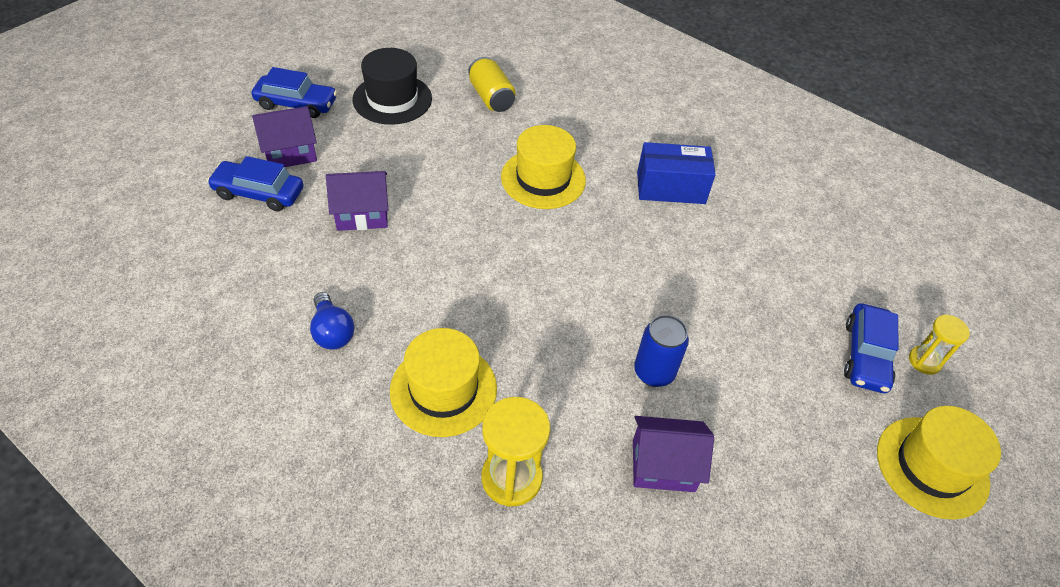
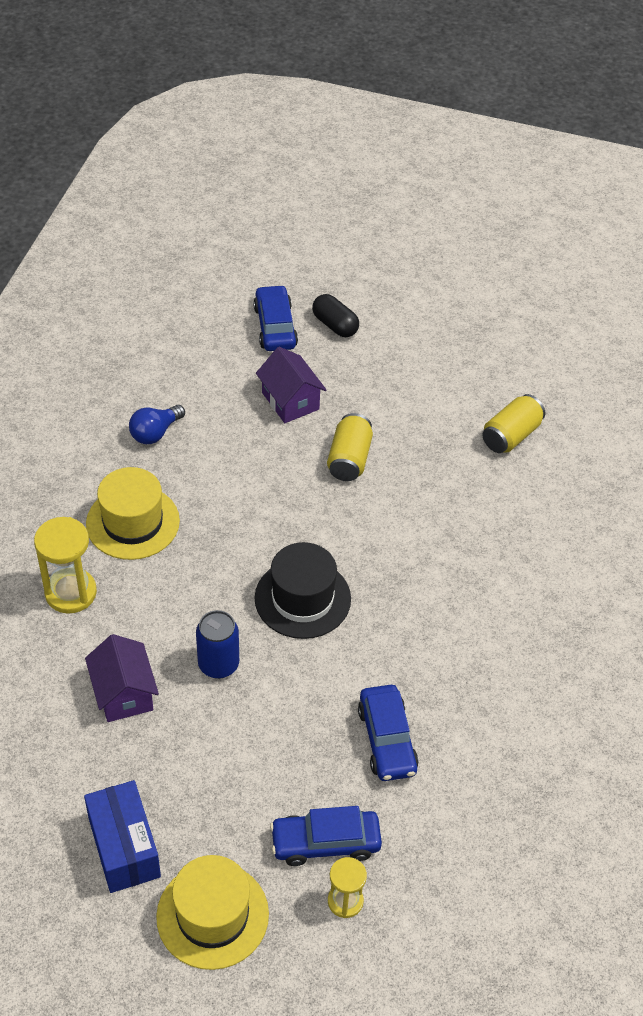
camera: 70 degrees right, 0 degrees up
blue car [252,67,337,118] -> blue car moved to [358,685,419,781]
purple house [252,106,317,167] -> black capsule [312,294,359,337]
black hat [352,48,432,125] -> black hat moved to [255,542,351,639]
yellow hat [501,125,586,209] -> none
blue box [637,142,716,204] -> blue box moved to [84,780,161,893]
none -> yellow can [327,413,373,481]

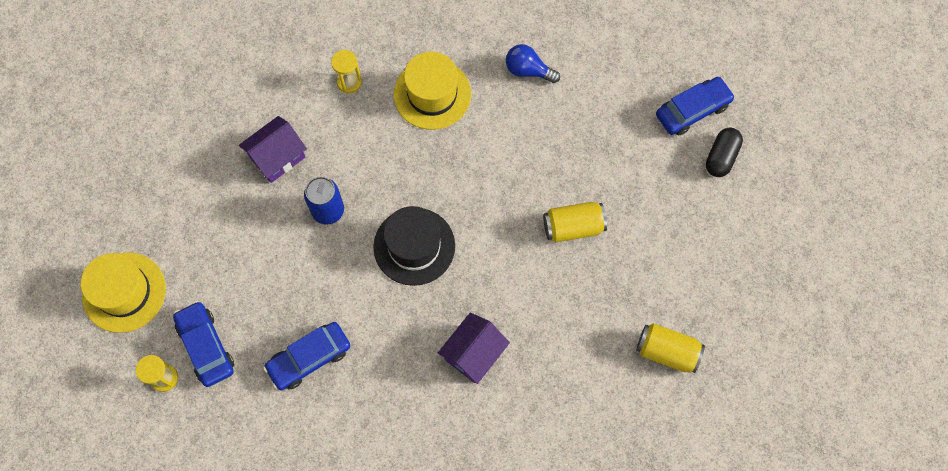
camera: 70 degrees right, 20 degrees up
yellow hourglass [34,517,97,614] -> yellow hourglass [331,50,362,93], size x0.61
blue box [84,780,161,893] -> none
purple house [256,347,327,423] -> purple house moved to [438,312,510,384]

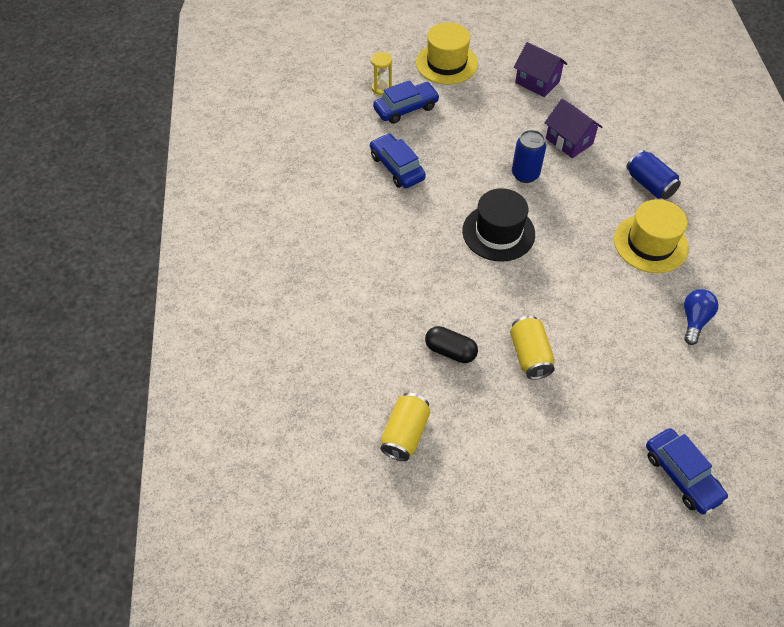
camera: 90 degrees right, 15 degrees down
yellow hourglass [331,50,362,93] -> blue can [626,150,681,200]
purple house [438,312,510,384] -> purple house moved to [514,42,567,97]
black capsule [706,128,743,177] -> black capsule moved to [425,326,478,363]

